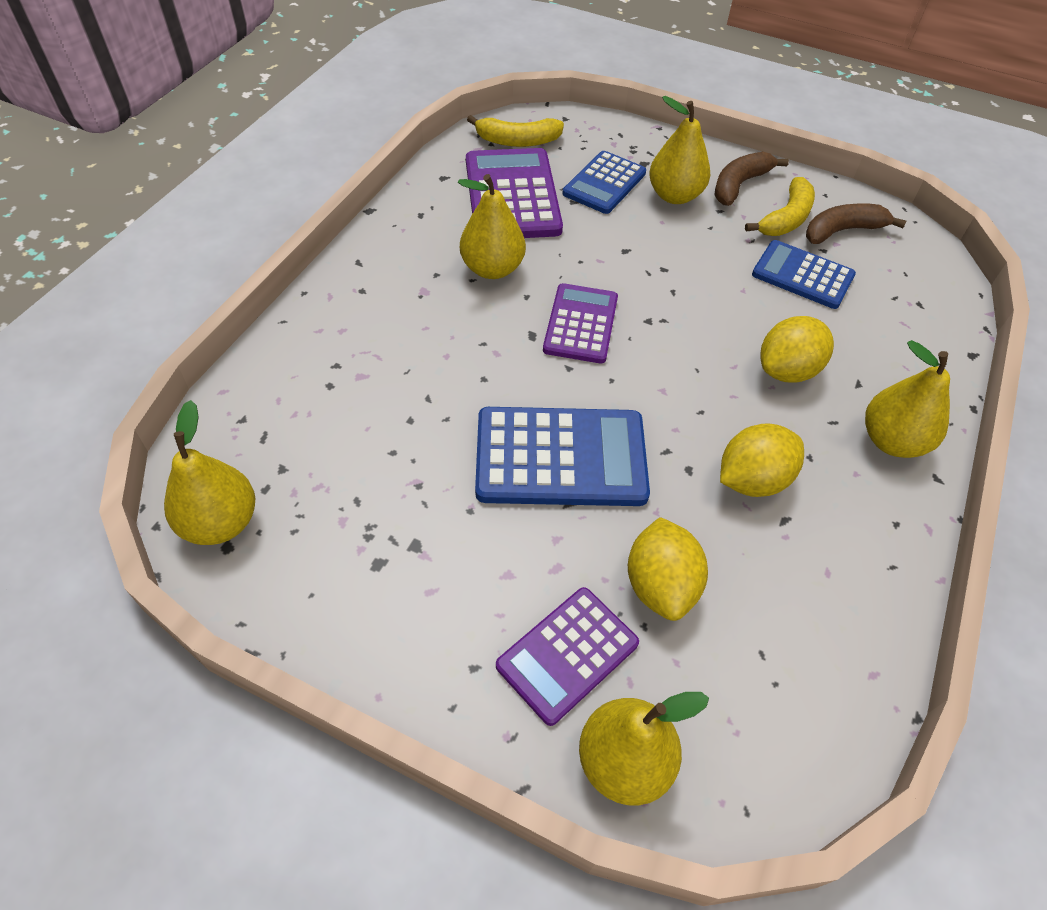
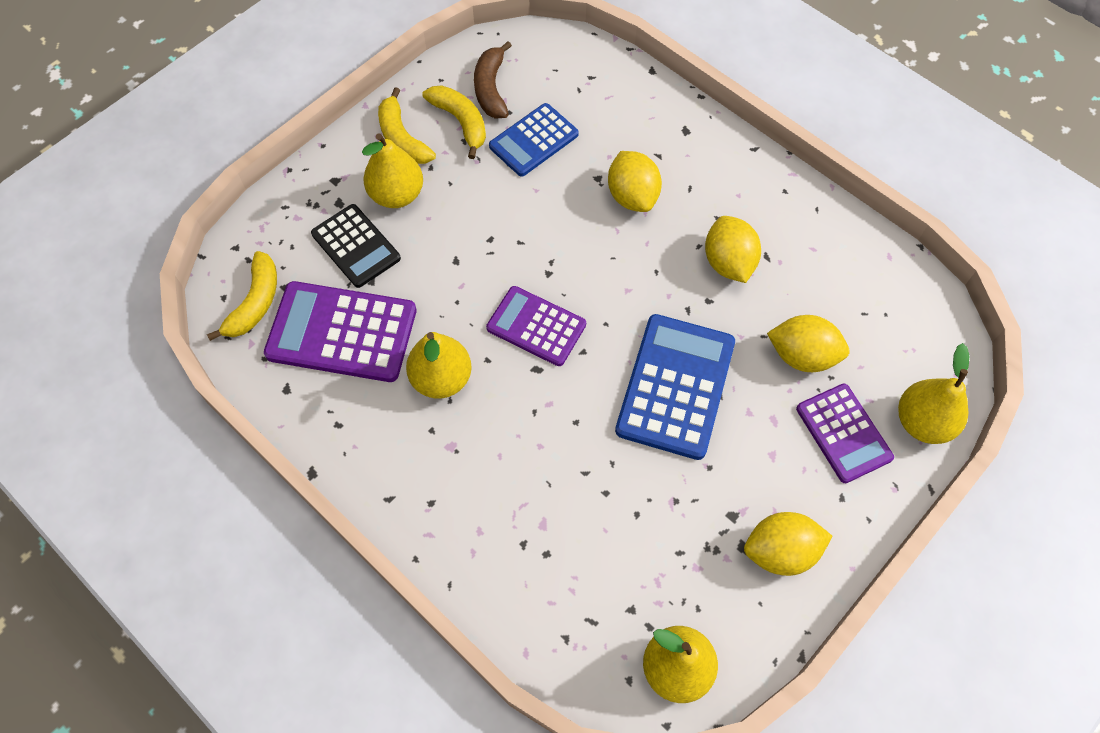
camera: 70 degrees left, 10 degrees up
blue calculator [562,151,646,214] -> black calculator [311,204,401,288]
brown banana [715,152,789,206] -> yellow banana [378,87,436,164]
yellow pear [865,340,950,458] -> none
none -> yellow lemon [744,512,832,576]

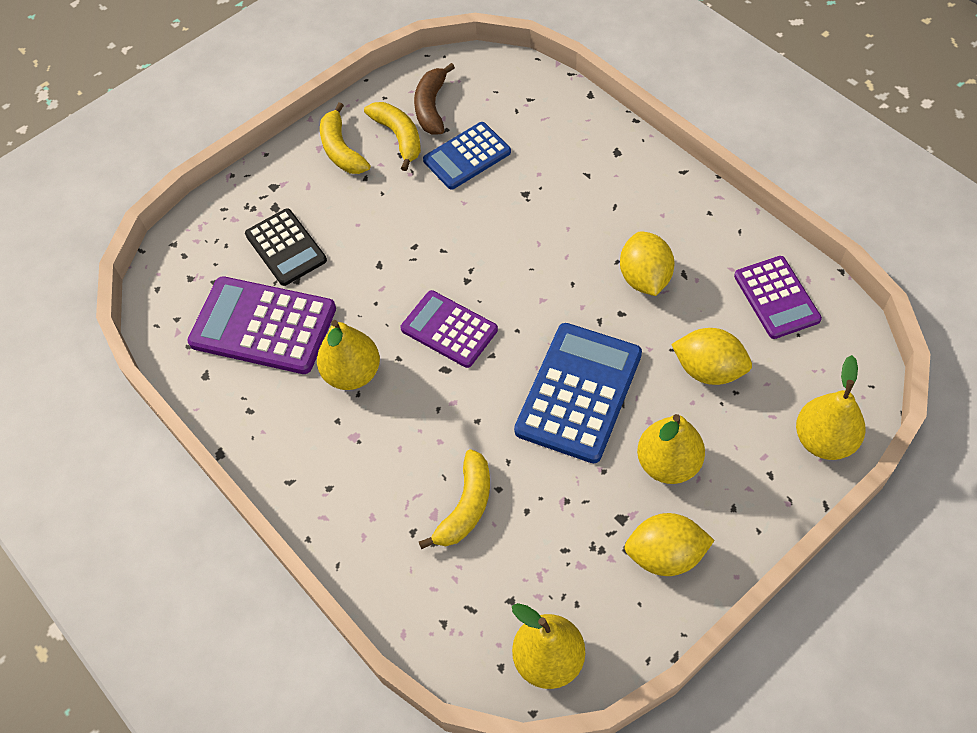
camera: 10 degrees right, 5 degrees down
yellow banana [207,251,277,341] -> yellow banana moved to [419,449,490,549]
yellow pear [362,133,423,208] -> yellow pear moved to [637,414,705,484]
yellow lemon [608,151,662,212] -> none
purple calculator [796,384,894,483] -> purple calculator moved to [734,256,822,339]

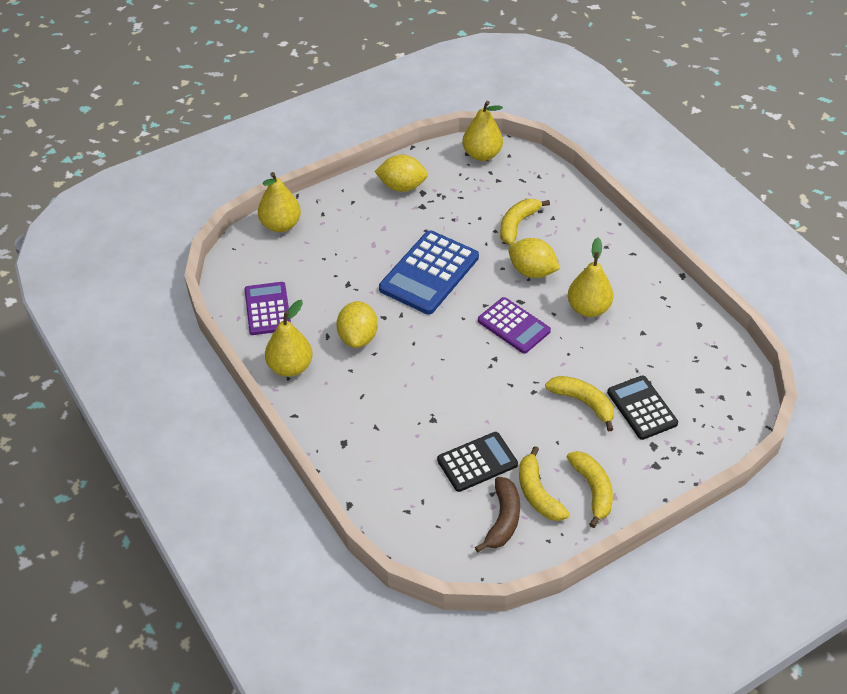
camera: 175 degrees left, 10 degrees down
purple calculator [187,276,336,374] -> none
blue calculator [423,122,511,190] -> black calculator [437,432,518,492]
yellow pear [637,414,705,484] -> yellow pear moved to [265,300,313,377]
yellow lemon [671,328,752,385] -> yellow lemon moved to [508,238,560,278]
none -> yellow banana [545,376,614,431]

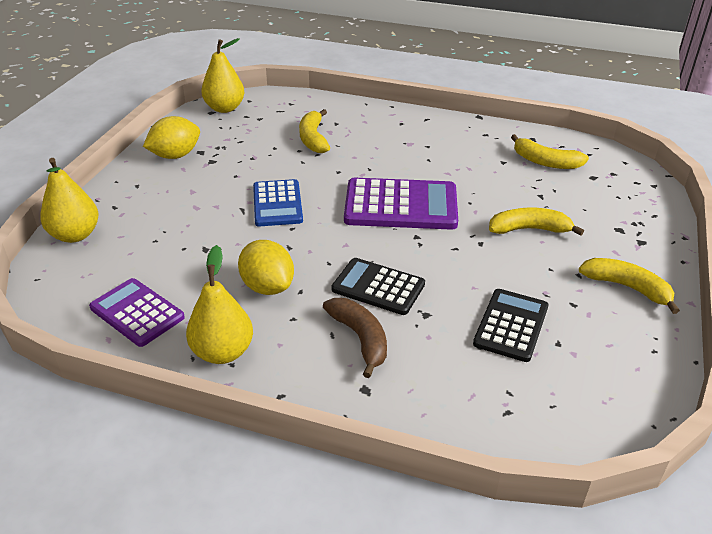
camera: 40 degrees left, 10 degrees down
blue calculator [379,230,479,315] -> blue calculator [253,179,303,227], size x0.64
brown banana [475,477,520,552] -> brown banana moved to [323,298,387,378]
purple calculator [478,297,551,354] -> purple calculator [344,178,458,230], size x1.55
yellow lemon [508,238,560,278] -> none
yellow banana [519,446,570,521] -> yellow banana moved to [511,134,589,169]
yellow pear [568,238,613,317] -> none
black calculator [607,375,678,440] -> black calculator moved to [331,258,425,315]

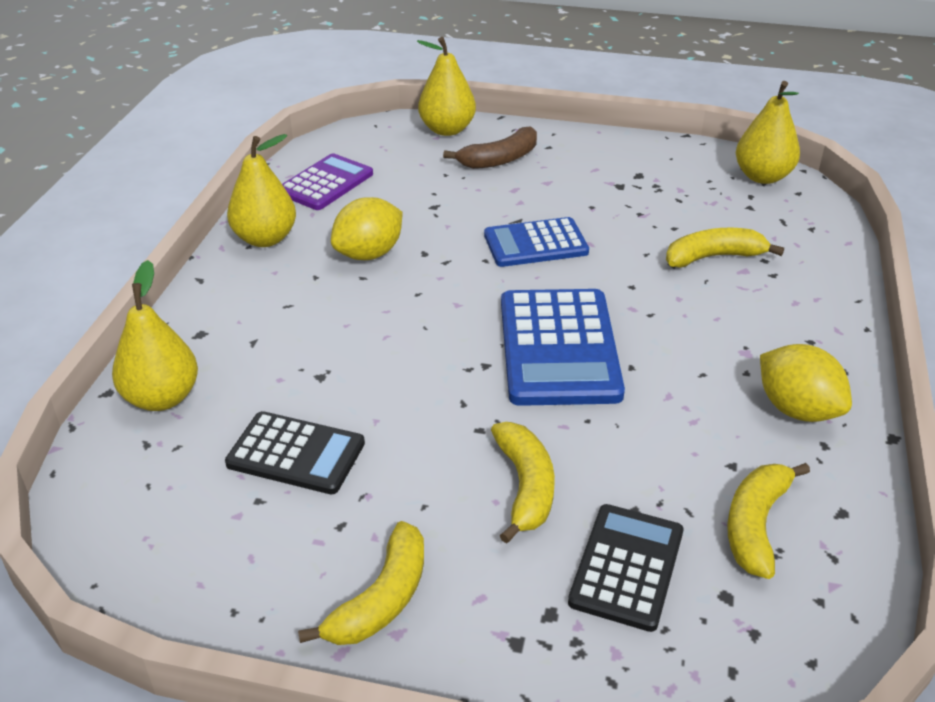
camera: 85 degrees right, 0 degrees up
yellow lemon [143,116,200,159] -> yellow lemon moved to [760,344,852,422]
brown banana [323,298,387,378] -> brown banana moved to [443,126,537,169]
black calculator [331,258,425,315] -> black calculator moved to [568,504,683,632]
purple calculator [344,178,458,230] -> blue calculator [501,289,625,406]
none -> yellow pear [112,260,198,411]

